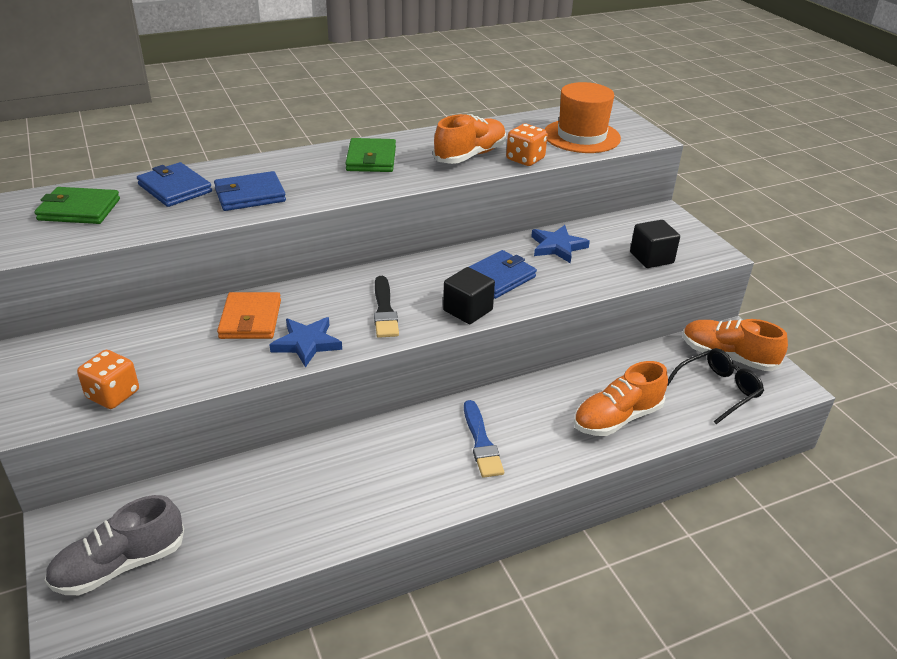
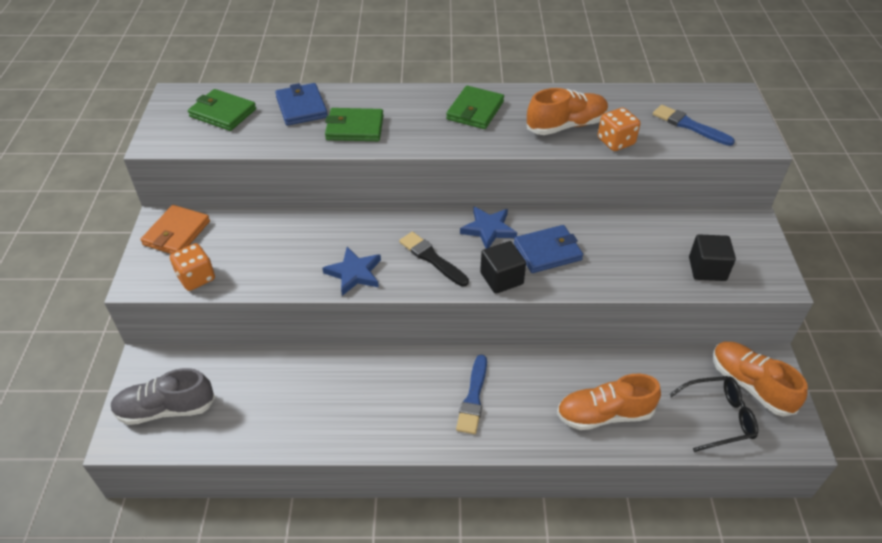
camera: 25 degrees right, 10 degrees up
blue wallet [214,171,286,211] -> green wallet [325,108,384,141]
orange wallet [217,292,281,339] -> orange wallet moved to [141,205,210,254]
black brush [374,276,399,338] -> black brush turned 120 degrees clockwise [399,232,469,286]
blue star [531,225,590,263] -> blue star moved to [460,207,517,249]
orange hat [545,82,621,153] -> blue brush [653,105,735,146]

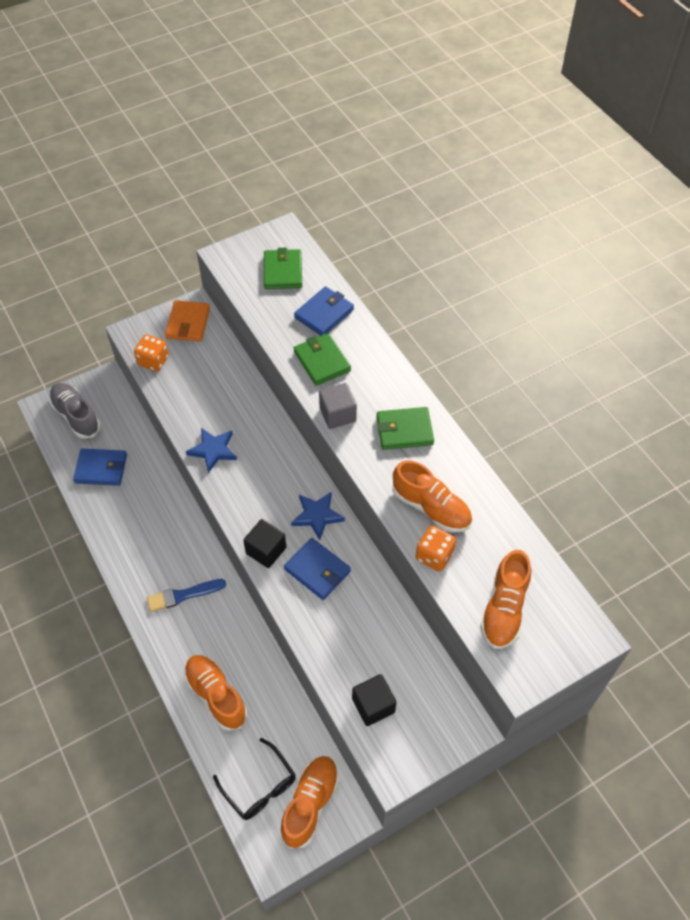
camera: 60 degrees right, 10 degrees up
orange wallet [141,205,210,254] -> orange wallet turned 75 degrees counterclockwise [165,300,210,341]
black brush [399,232,469,286] -> none
blue brush [653,105,735,146] -> orange shoe [480,550,531,649]
none -> blue wallet [73,449,127,486]
none -> grey cube [319,383,357,429]

